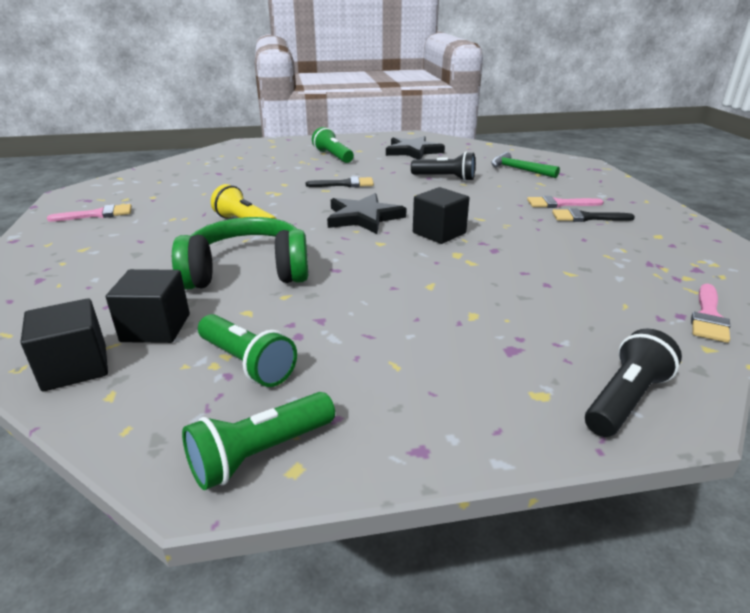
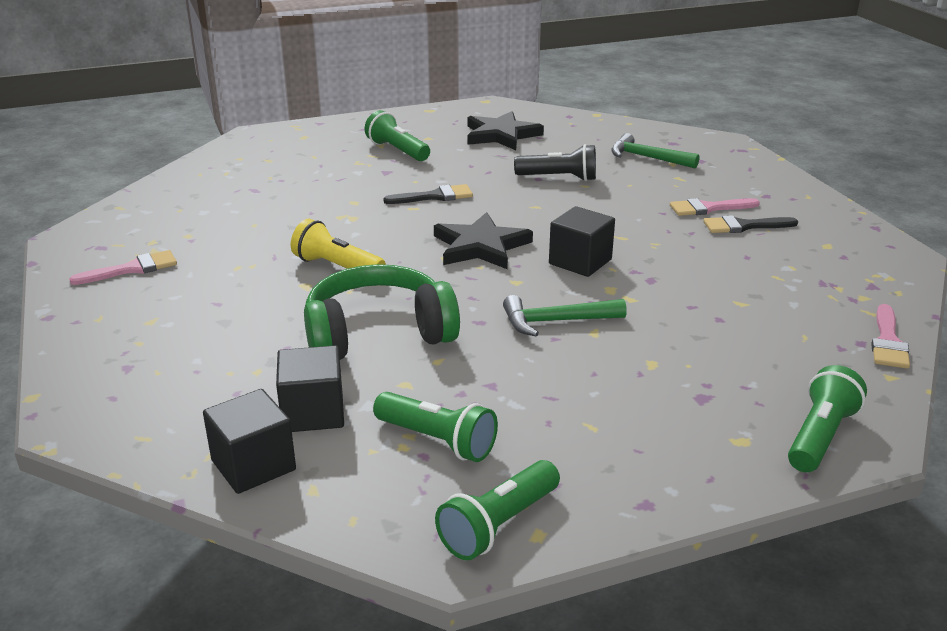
camera: 10 degrees left, 0 degrees up
black flashlight [585,328,682,437] -> green flashlight [788,365,867,472]
none -> green hammer [503,295,627,336]

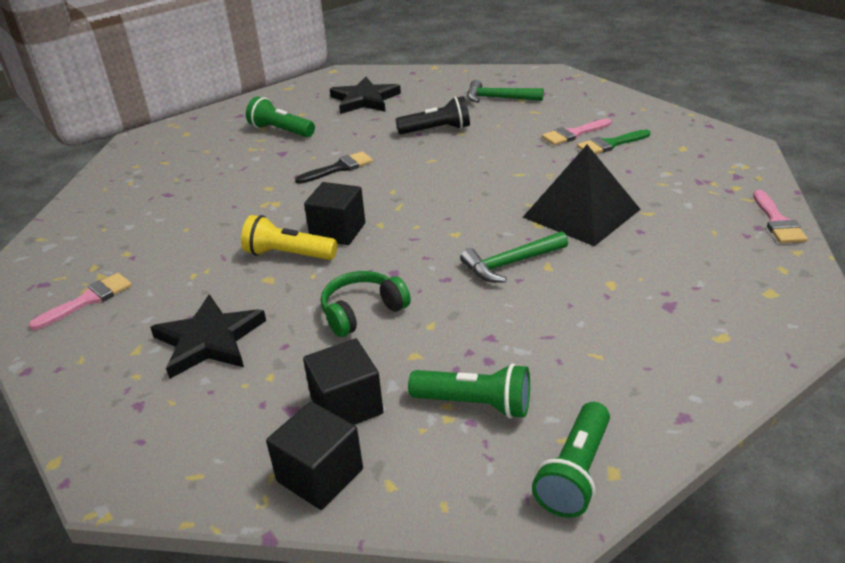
camera: 15 degrees left, 5 degrees up
green headphones [304,264,460,360] -> green headphones [321,271,411,337], size x0.60
black star [434,212,533,269] -> black star moved to [150,294,266,379]
black cube [549,206,615,277] -> black cube moved to [304,182,365,245]
black brush [703,215,798,233] -> green brush [577,129,650,154]
green flashlight [788,365,867,472] -> none
none -> black pyramid [523,145,641,246]

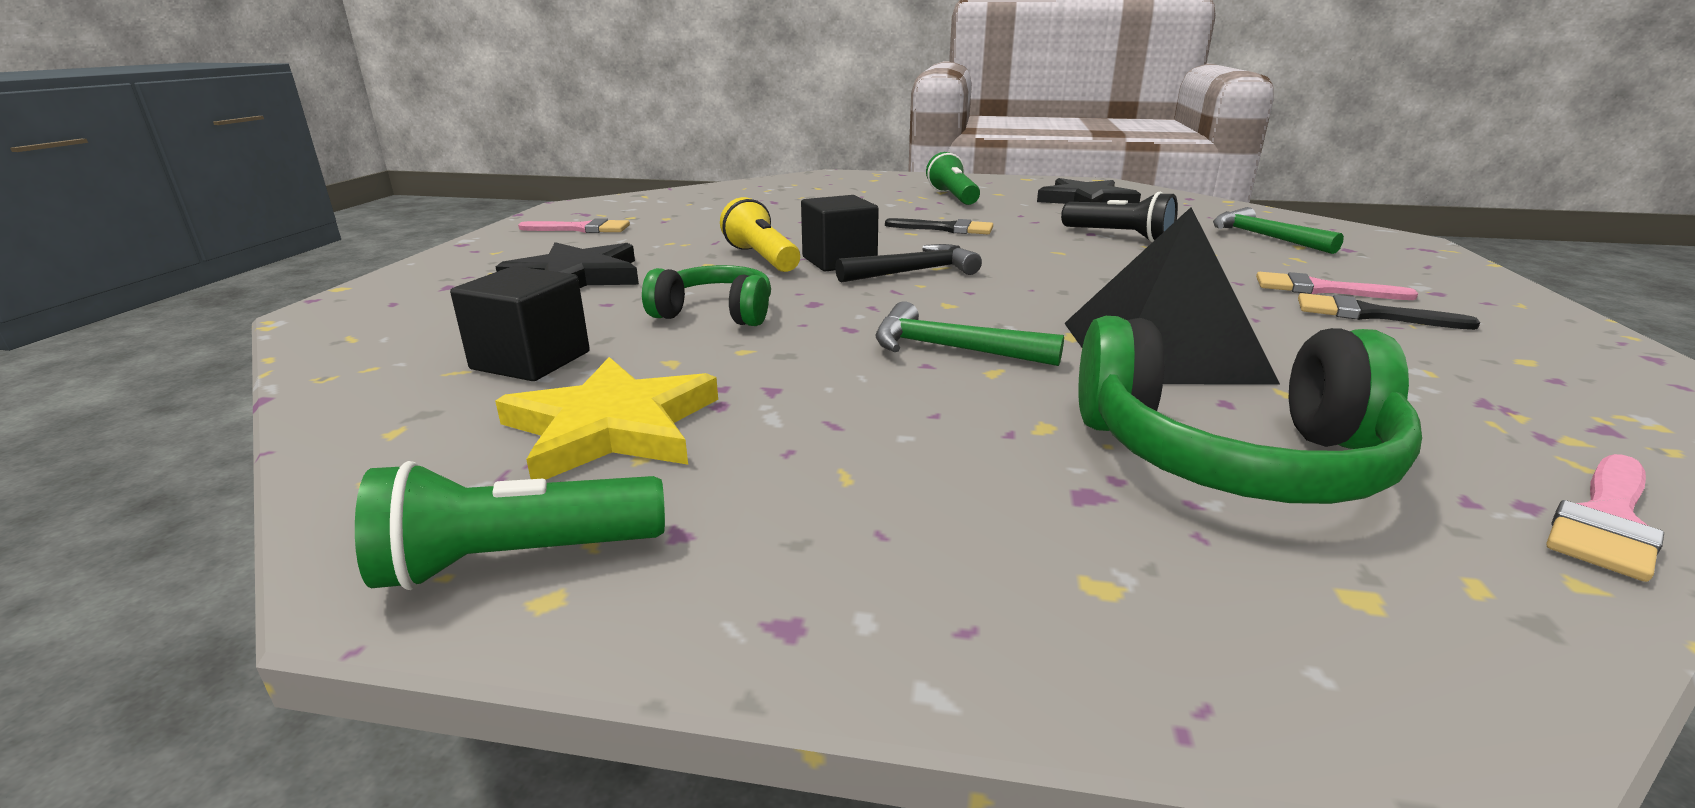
camera: 45 degrees right, 10 degrees down
black cube [266,401,363,510] -> none
green flashlight [408,363,530,419] -> yellow star [495,357,718,480]
green brush [577,129,650,154] -> black brush [1298,293,1480,330]
none -> black hammer [835,244,982,283]
none -> green headphones [1078,316,1422,504]

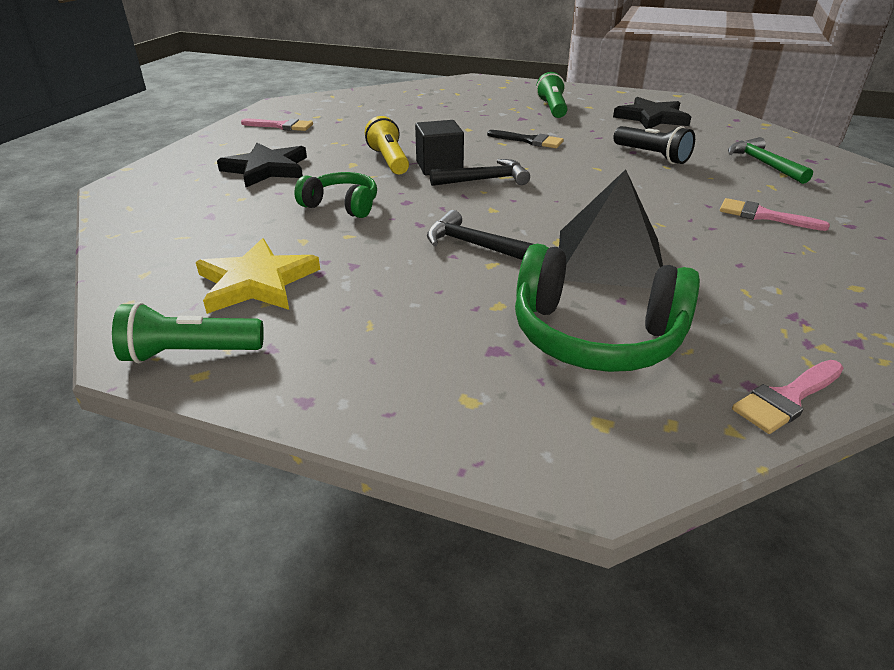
camera: 10 degrees right, 10 degrees up
black cube [450,266,590,381] -> none
green hammer [875,301,1064,366] -> black hammer [427,210,533,260]
black brush [1298,293,1480,330] -> none

